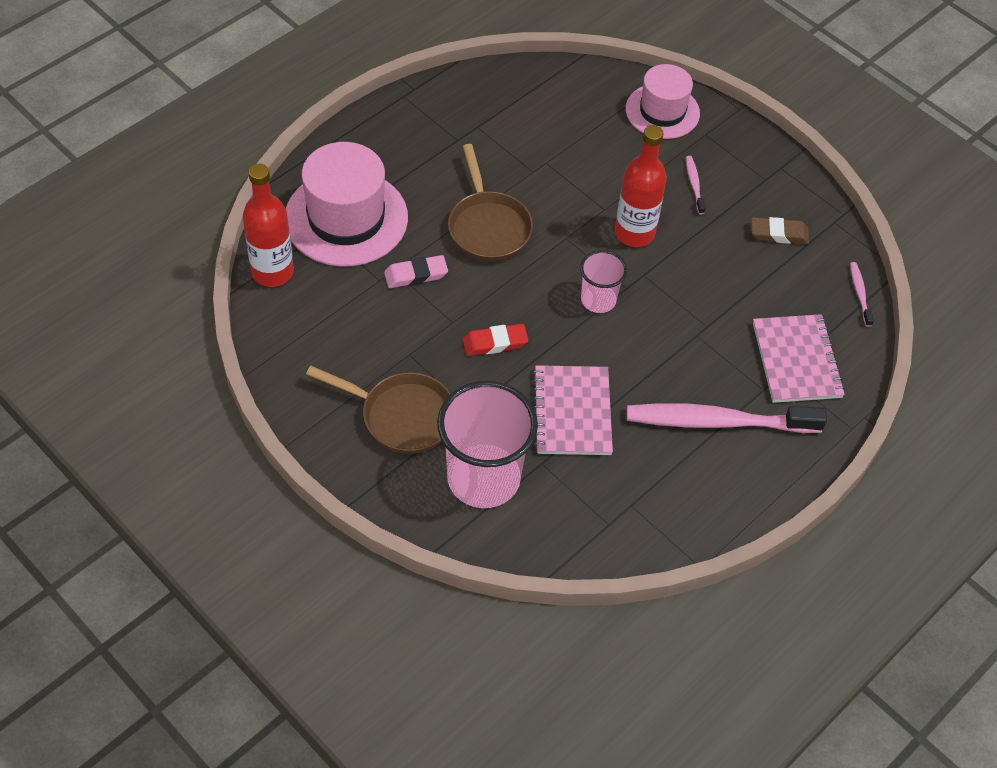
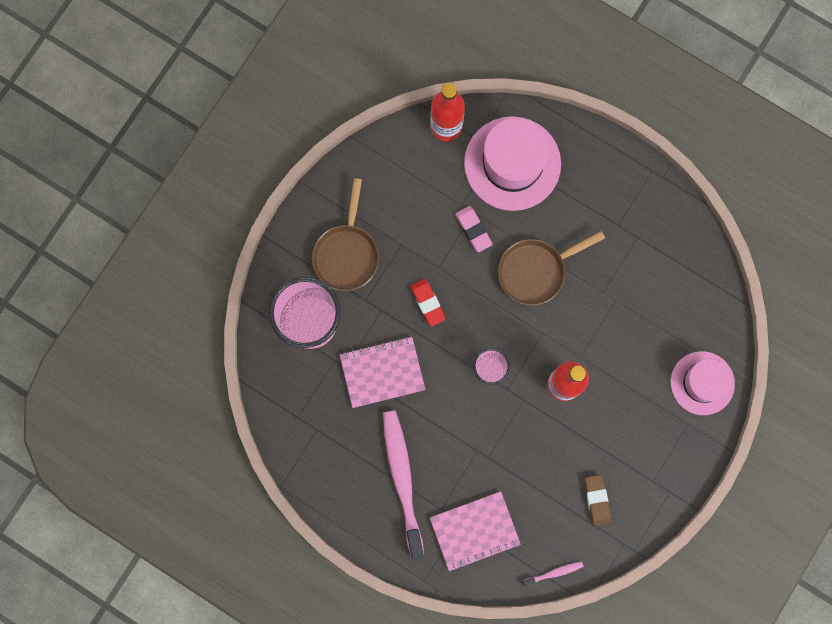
camera: 80 degrees right, 25 degrees up
pink toothbrush [686,156,706,215] -> none

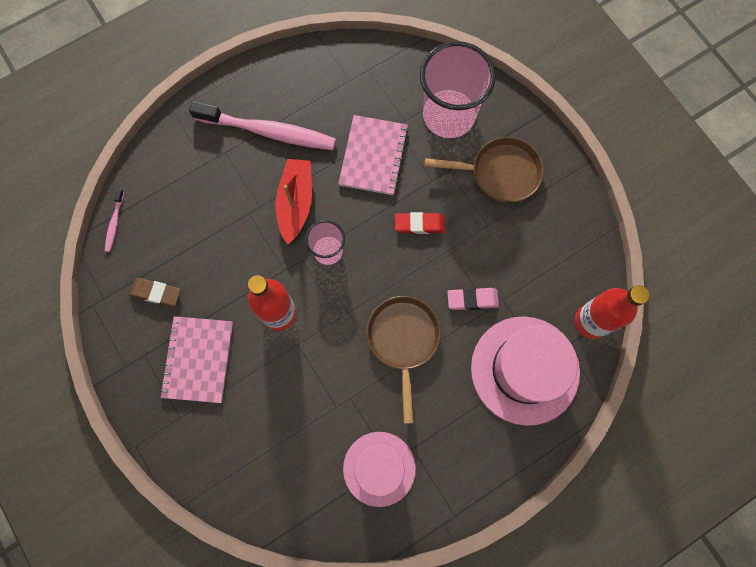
camera: 115 degrees right, 5 degrees down
brown pan [312,178,379,291] -> brown pan turned 150 degrees clockwise [425,137,544,203]
pink notebook [430,491,521,571] -> pink notebook moved to [160,316,233,403]
pink hat [671,351,735,415] -> pink hat moved to [343,432,416,507]
none -> red boat [275,159,312,244]

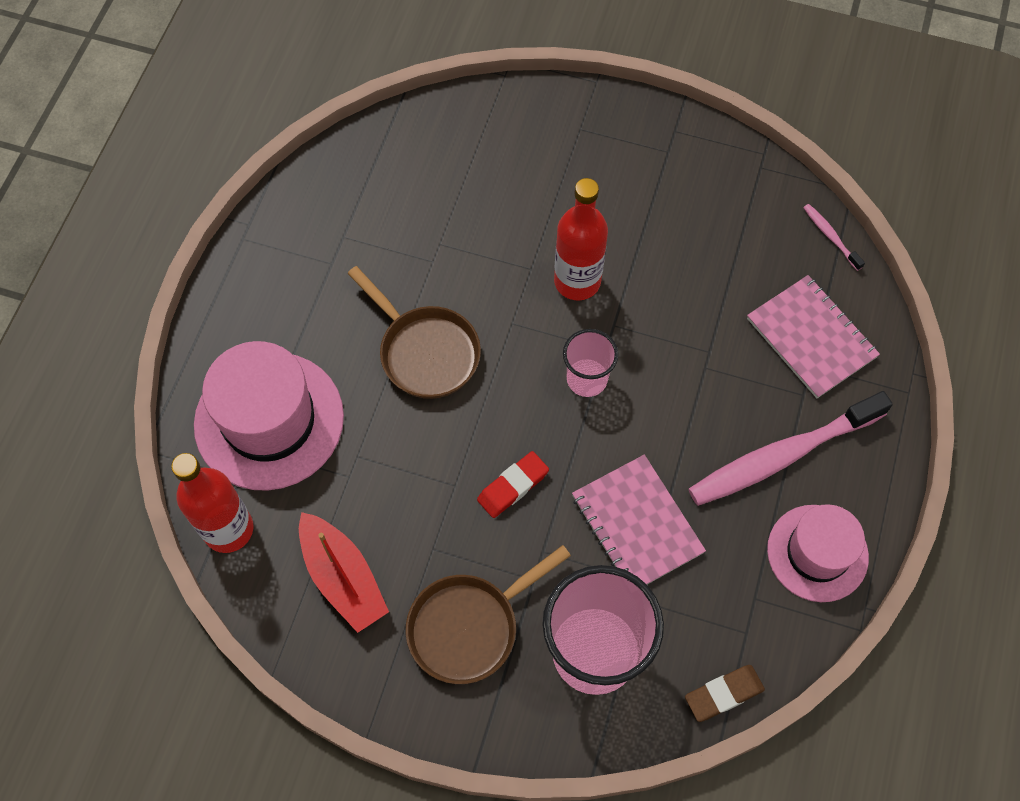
camera: 140 degrees right, 10 degrees down
brown eraser [130,278,181,307] -> brown eraser moved to [685,665,765,722]
pink notebook [160,316,233,403] -> pink notebook moved to [747,275,880,398]
red boat [275,159,312,244] -> red boat moved to [299,512,389,633]
pink hat [343,432,416,507] -> pink hat moved to [767,504,869,602]
pink eraser [447,288,499,310] -> none

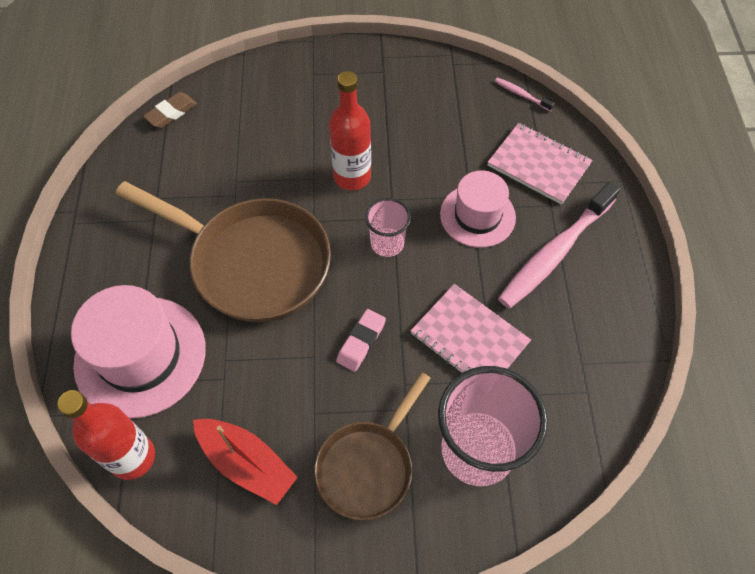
camera: 20 degrees left, 5 degrees down
brown pan [347,266,481,399] -> brown pan [116,181,331,322], size x1.65
red eraser [477,451,549,518] -> pink eraser [336,309,386,372]
brown eraser [685,665,765,722] -> brown eraser moved to [143,92,197,128]
pink hat [767,504,869,602] -> pink hat moved to [440,171,516,248]

